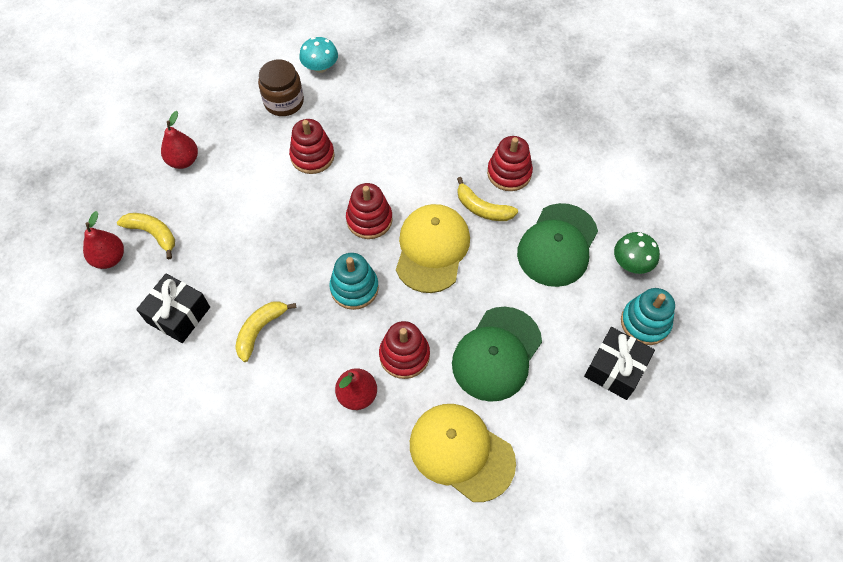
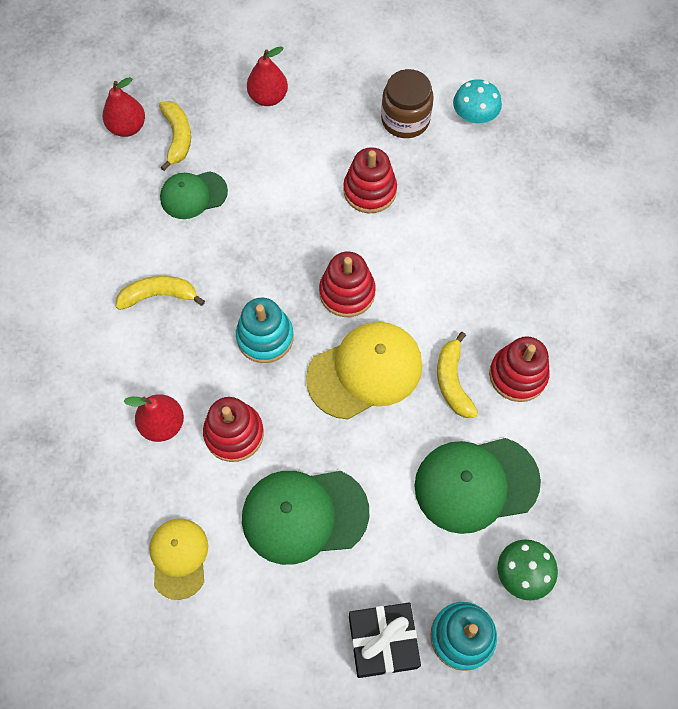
camera: 50 degrees right, 5 degrees up
black gift [136,273,210,343] -> none
yellow cap [410,404,516,502] -> yellow cap [149,519,208,600], size x0.62
none -> green cap [160,171,228,219]

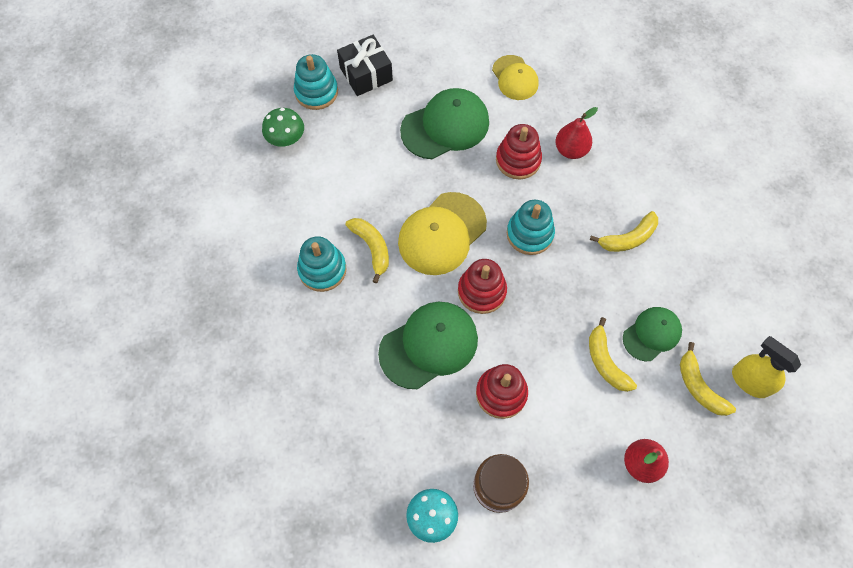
camera: 160 degrees right, 0 degrees up
red pear [103,77,145,137] -> yellow spray bottle [732,336,801,398]
green cap [414,438,541,534] -> green cap moved to [378,302,478,389]
red stacking toy [489,336,550,402] -> turquoise stacking toy [297,236,347,292]
none -> yellow banana [589,317,637,392]

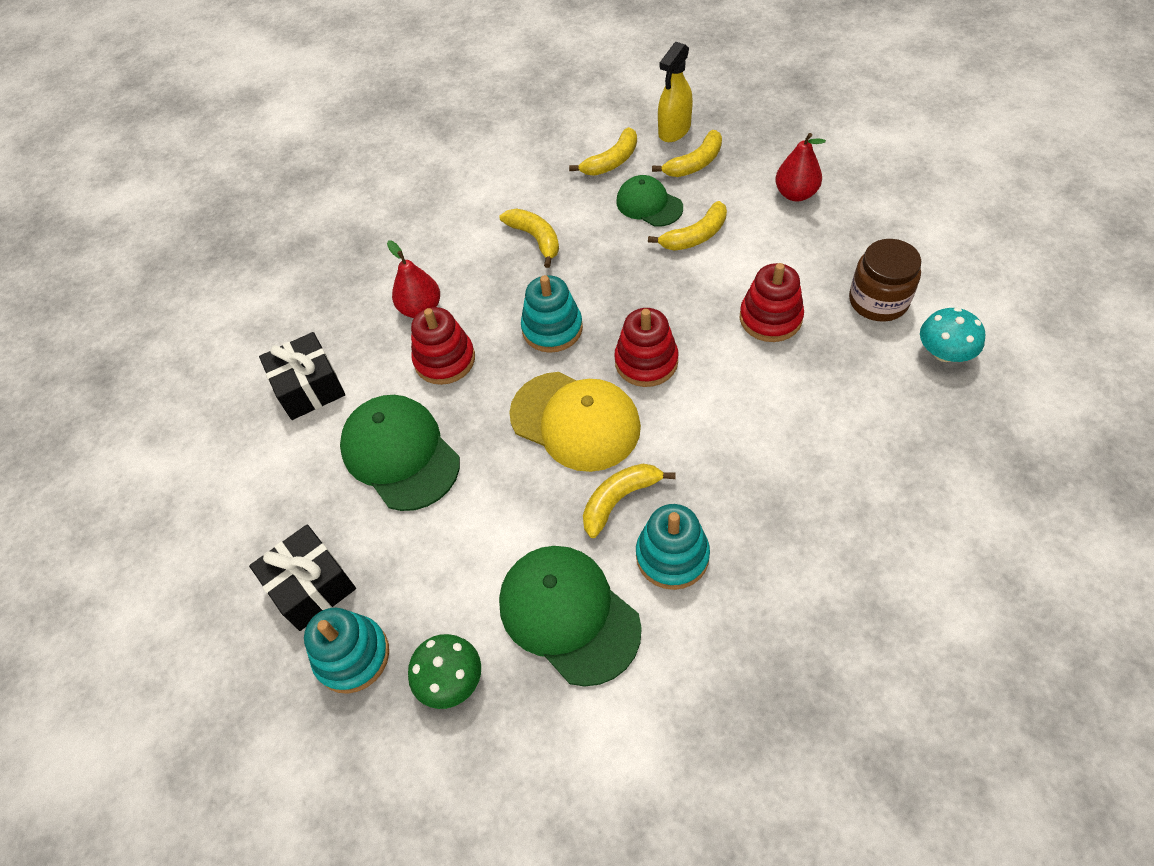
camera: 95 degrees left, 10 degrees down
green cap [378,302,478,389] -> green cap moved to [499,546,642,687]
yellow cap [492,55,539,100] -> black gift [259,332,345,420]
none -> yellow banana [569,127,637,176]

